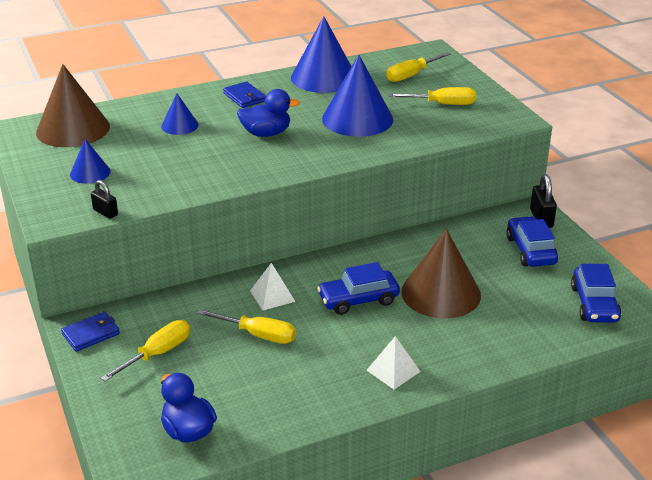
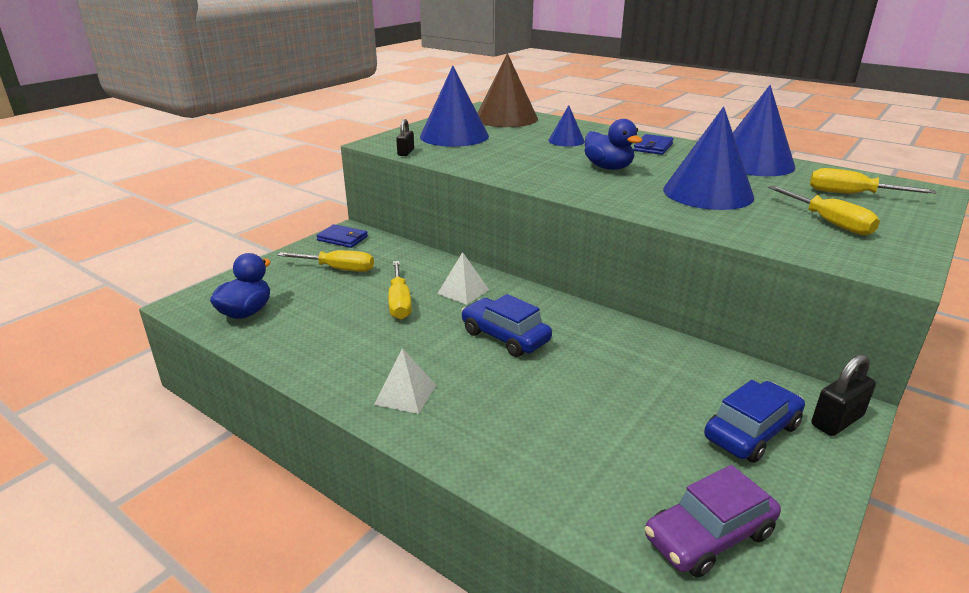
camera: 60 degrees right, 5 degrees down
blue cone [70,139,111,184] -> blue cone [420,66,489,147], size x1.94
brown cone [401,229,481,319] -> none
blue car [571,264,621,323] -> purple car [645,465,781,578]

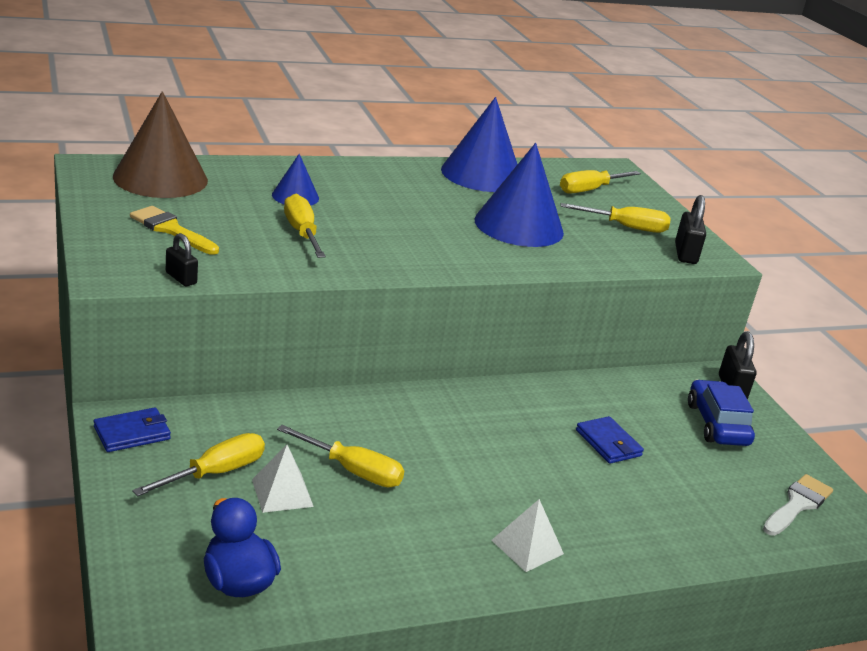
camera: 60 degrees left, 0 degrees up
blue cone [420,66,489,147] -> yellow brush [130,206,219,255]
white pyramid [437,252,489,305] -> white pyramid moved to [252,445,314,513]
blue car [461,294,552,357] -> none
blue duck [584,119,643,170] -> none
blue wallet [634,134,674,155] -> blue wallet moved to [576,416,644,464]
purple car [645,465,781,578] -> white brush [763,474,833,536]
none -> yellow screwdriver [284,194,326,258]
none -> black padlock [675,195,706,264]

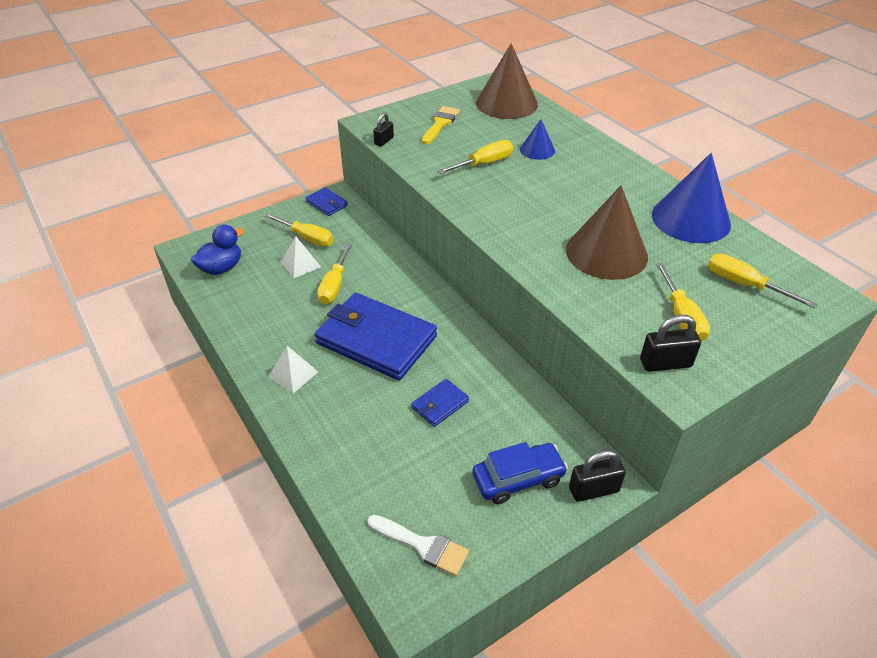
camera: 80 degrees right, 15 degrees up
blue cone [475,143,564,247] -> brown cone [566,185,648,280]
none -> blue wallet [315,293,437,380]

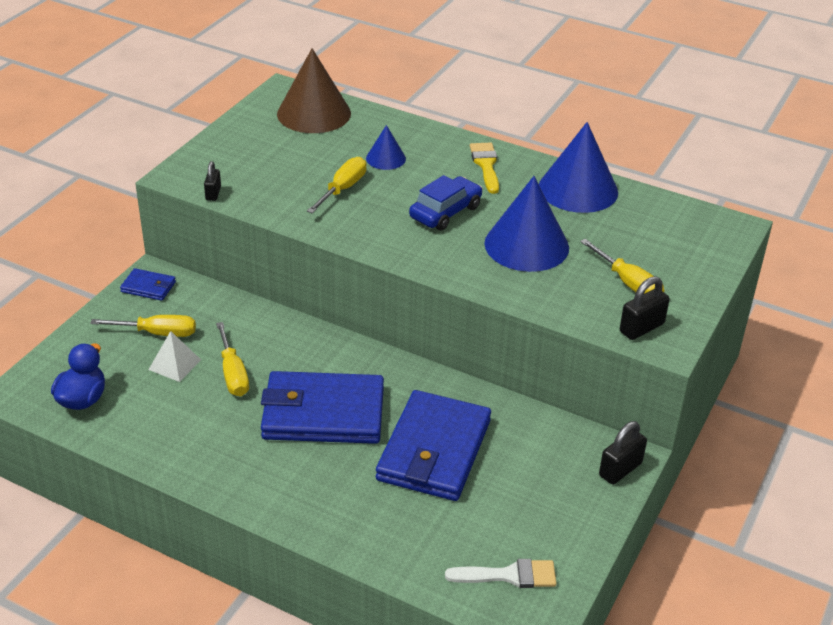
camera: 30 degrees left, 5 degrees down
white pyramid [268,346,318,393] -> none
blue wallet [411,379,469,427] -> blue wallet [376,390,491,501], size x2.27
yellow brush [422,106,460,144] -> yellow brush moved to [470,142,499,194]
blue car [472,442,568,504] -> blue car moved to [409,175,483,231]
brown cone [566,185,648,280] -> blue cone [484,176,569,272]
yellow screwdriver [708,254,818,309] -> none

